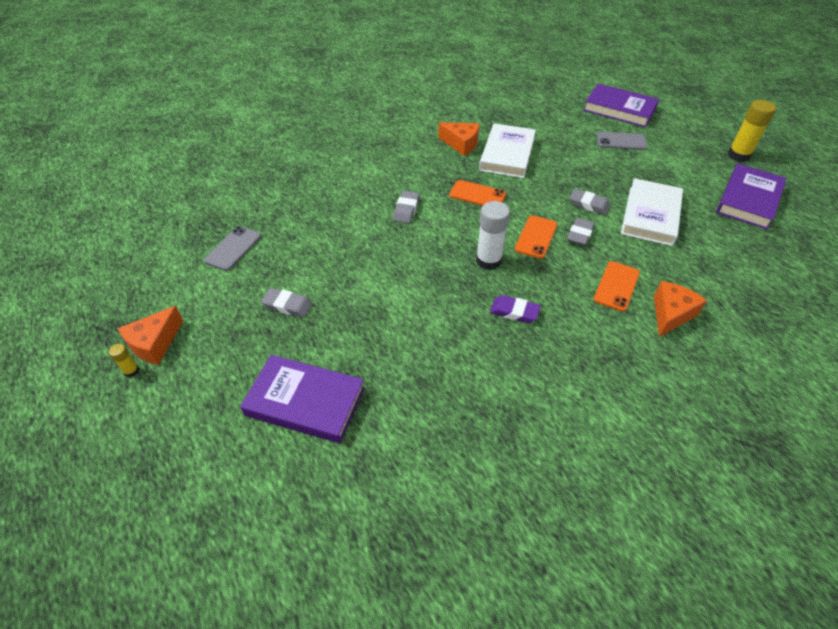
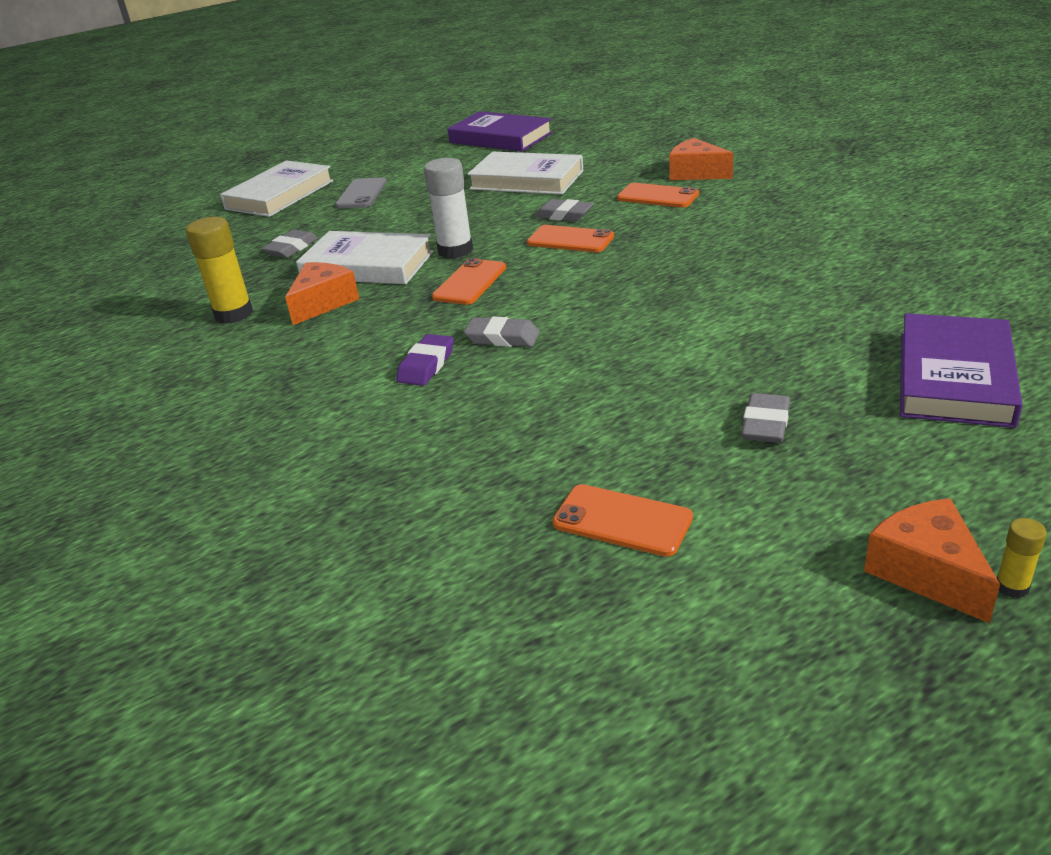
camera: 85 degrees left, 15 degrees down
orange cheese [118,306,183,365] -> orange cheese turned 150 degrees counterclockwise [864,498,1000,623]
grey phone [204,226,261,271] -> orange phone [552,484,693,557]
white glue stick [476,201,510,270] -> white glue stick moved to [424,158,473,259]
purple eraser [490,295,541,323] -> purple eraser moved to [396,334,454,386]
grey eraser [570,189,611,215] -> grey eraser moved to [262,230,318,258]
purple book [583,84,659,127] -> white book [220,160,333,217]
yellow glue stick [728,100,776,162] -> yellow glue stick moved to [186,217,253,324]

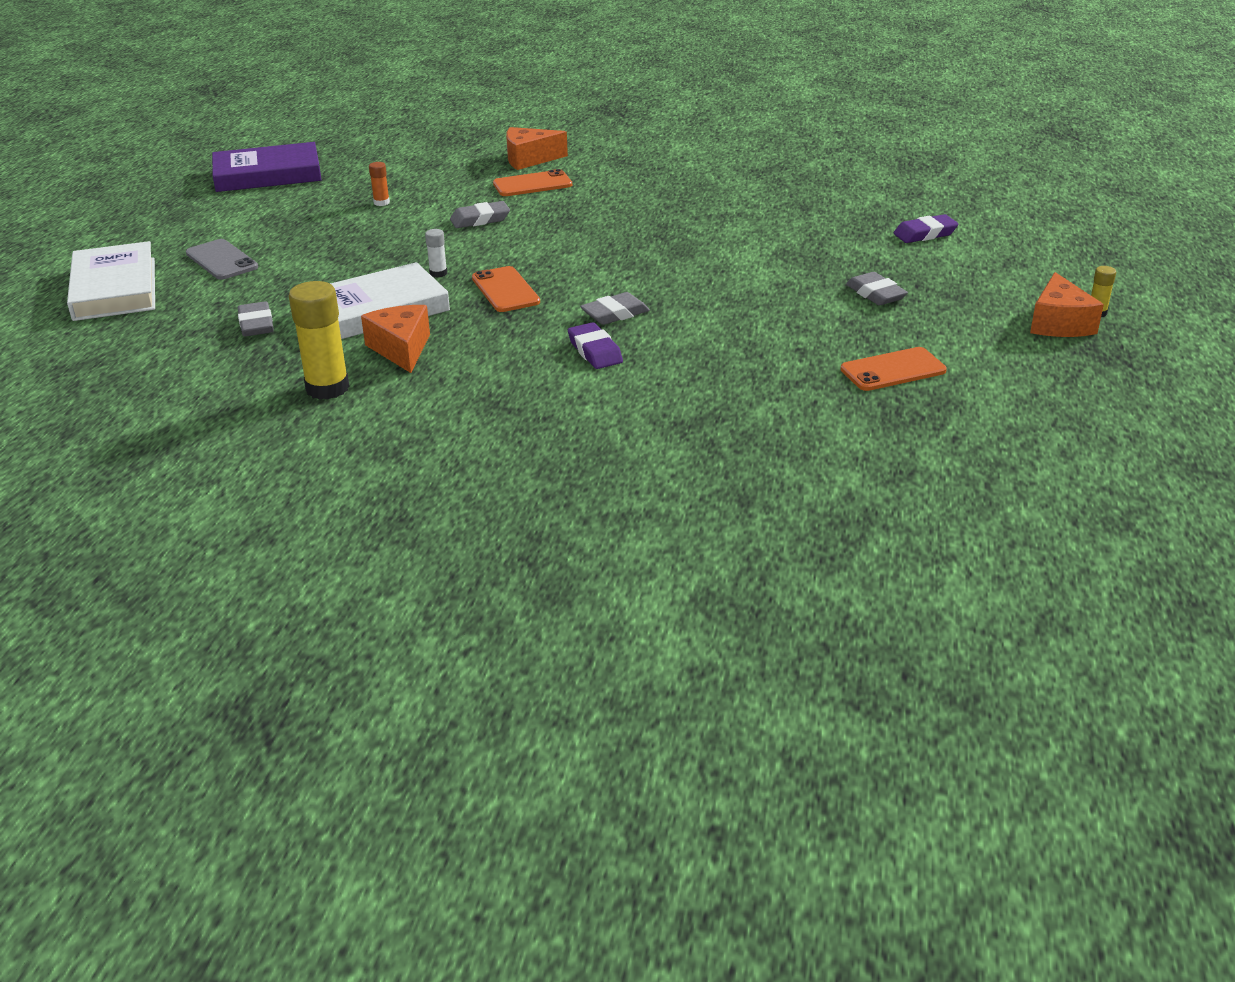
camera: 50 degrees left, 0 degrees up
white glue stick [424,158,473,259] -> white glue stick [425,229,447,278], size x0.48
white book [467,152,583,195] -> orange glue stick [369,162,390,206]
orange phone [527,225,614,252] -> none
orange cheese [864,498,1000,623] -> orange cheese turned 105 degrees counterclockwise [1030,272,1104,337]
purple book [900,313,1023,428] -> purple eraser [894,214,958,243]

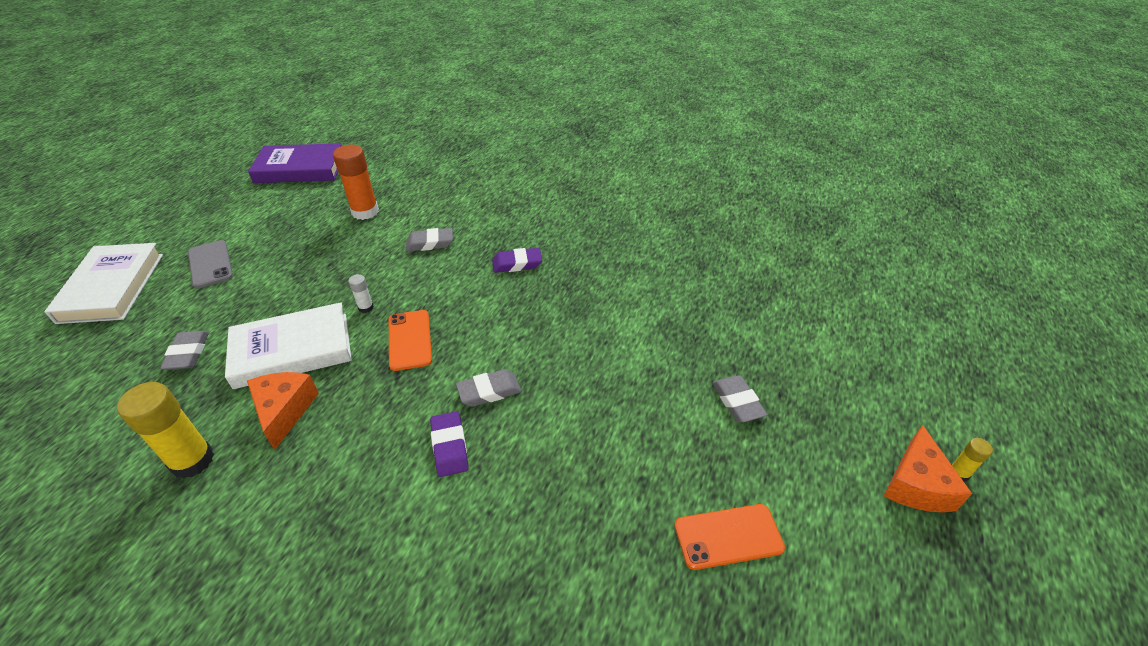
camera: 10 degrees right, 10 degrees up
orange glue stick [369,162,390,206] -> orange glue stick [333,145,379,220], size x2.10
orange phone [493,169,572,196] -> none
orange cheese [506,127,568,170] -> none
purple eraser [894,214,958,243] -> purple eraser moved to [492,248,542,273]

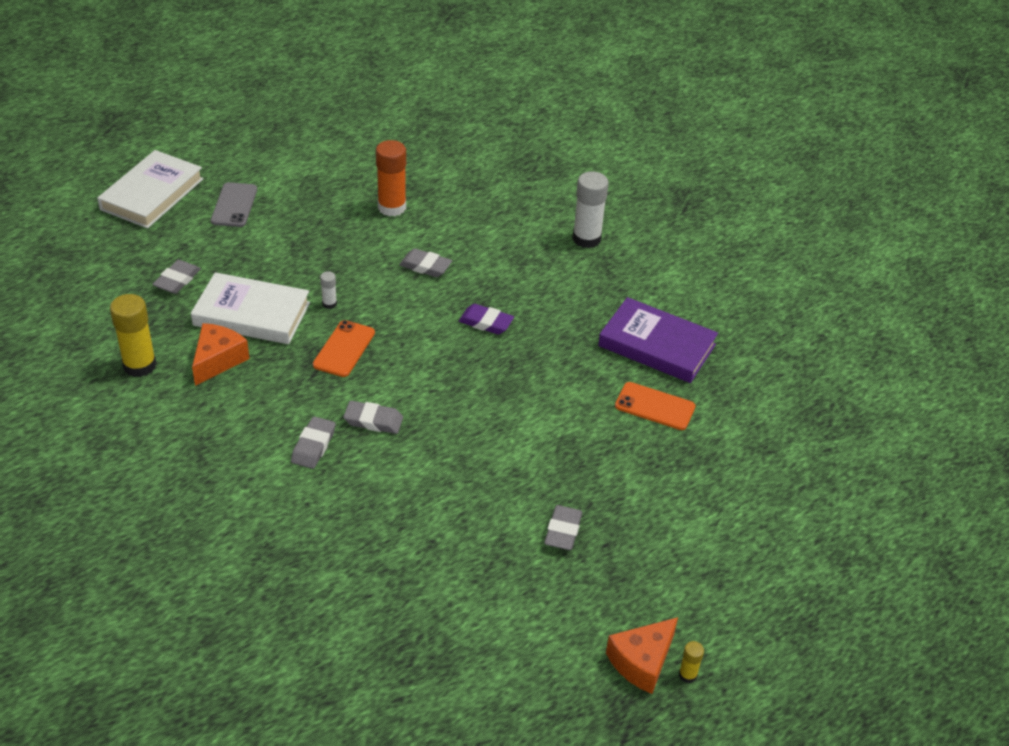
camera: 30 degrees right, 0 degrees up
purple book [248,143,342,183] -> purple book moved to [598,297,718,383]
purple eraser [430,411,469,477] -> grey eraser [291,416,336,469]
orange phone [674,504,785,570] -> orange phone moved to [615,382,696,430]
none -> white glue stick [572,171,609,248]

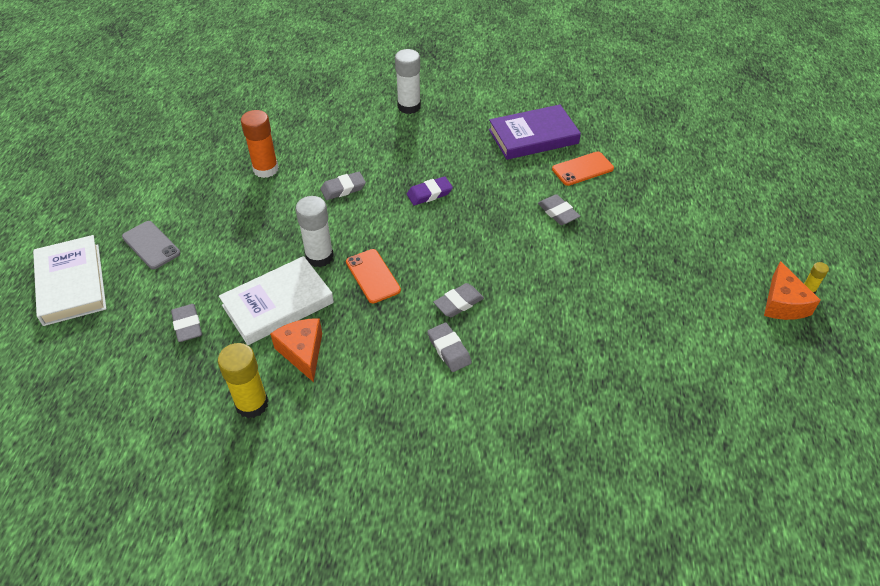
camera: 45 degrees left, 5 degrees up
white glue stick [320,271,337,309] -> white glue stick [296,196,334,267], size x2.10
grey eraser [544,505,583,550] -> grey eraser moved to [538,194,580,225]

